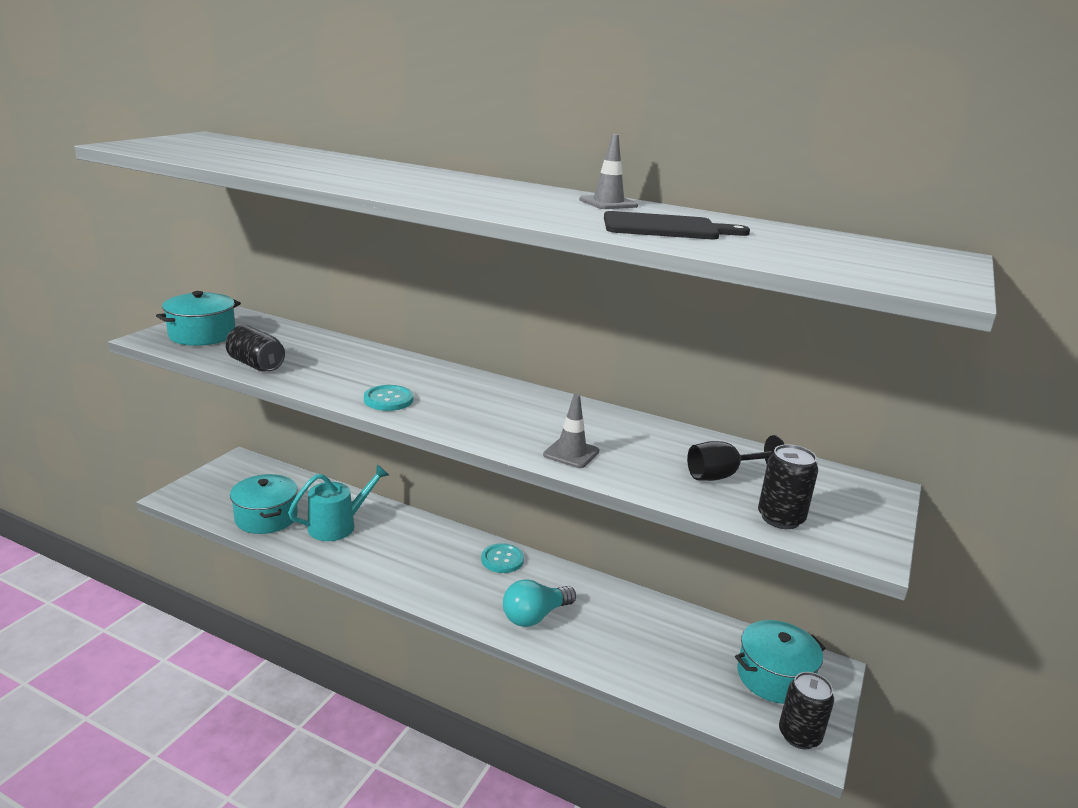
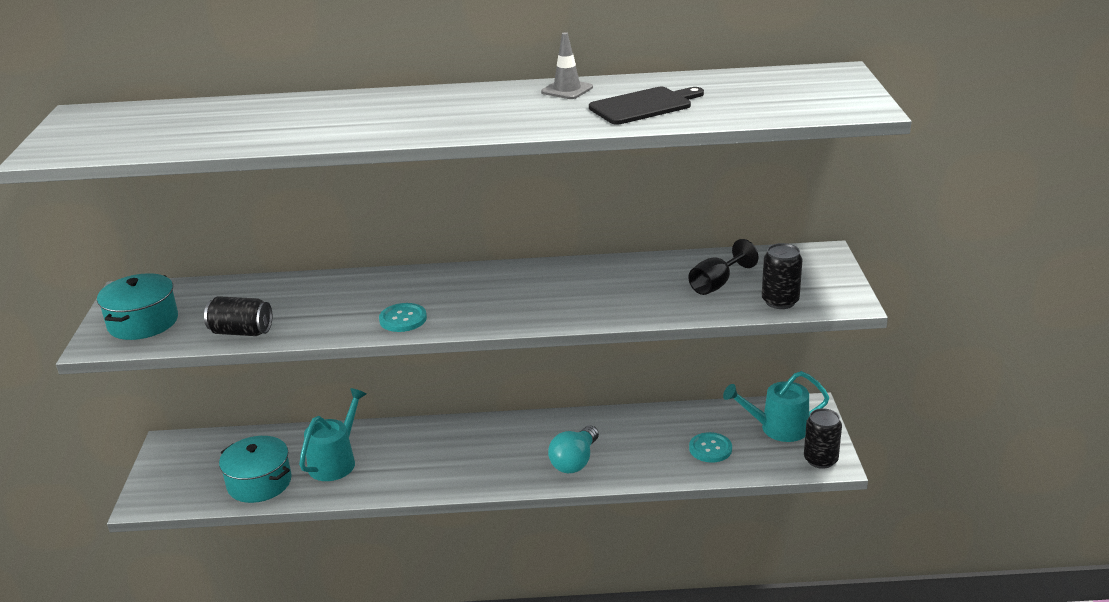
camera: 25 degrees left, 5 degrees up
turquoise button [481,543,524,573] -> turquoise button moved to [689,432,732,462]
grey traffic cone [543,394,599,468] -> none
turquoise pot [735,620,826,704] -> turquoise watering can [723,371,829,442]

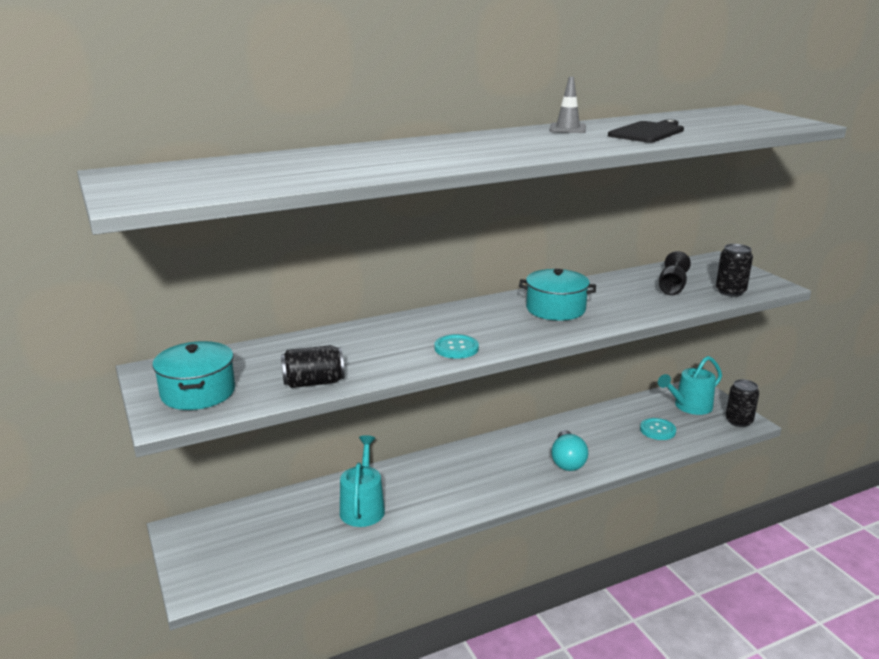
camera: 25 degrees left, 5 degrees down
turquoise pot [219,436,292,503] -> turquoise pot moved to [519,269,596,321]

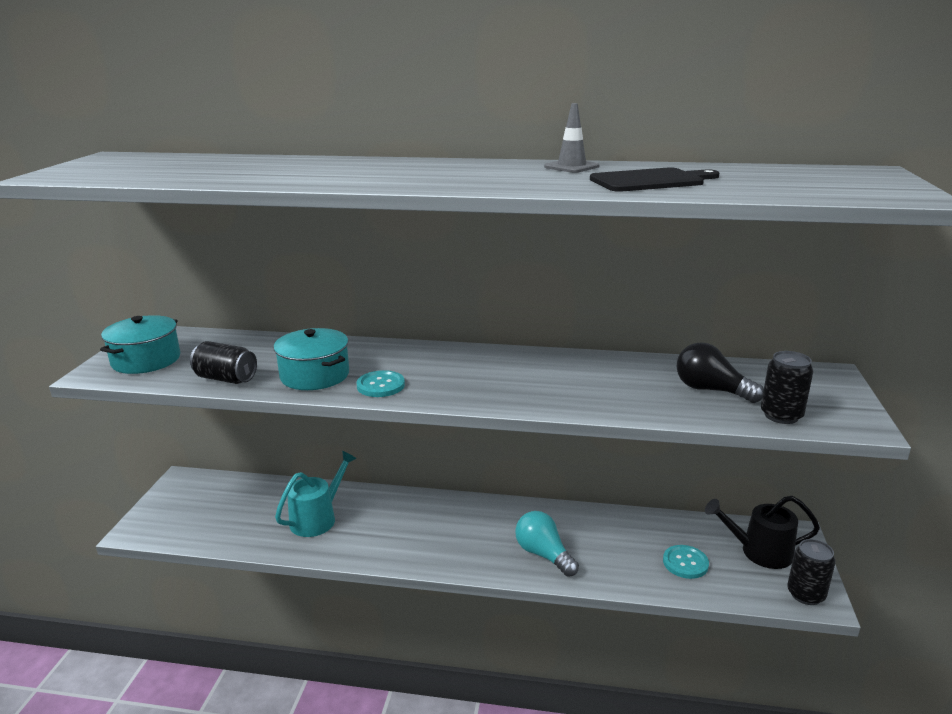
camera: 35 degrees right, 0 degrees up
turquoise pot [519,269,596,321] -> turquoise pot moved to [273,328,349,390]
turquoise light bulb [551,430,588,471] -> turquoise light bulb turned 105 degrees clockwise [515,511,579,577]
turquoise watering can [658,356,722,415] -> black watering can [705,496,820,569]
black goblet [659,251,691,295] -> black light bulb [676,342,764,403]

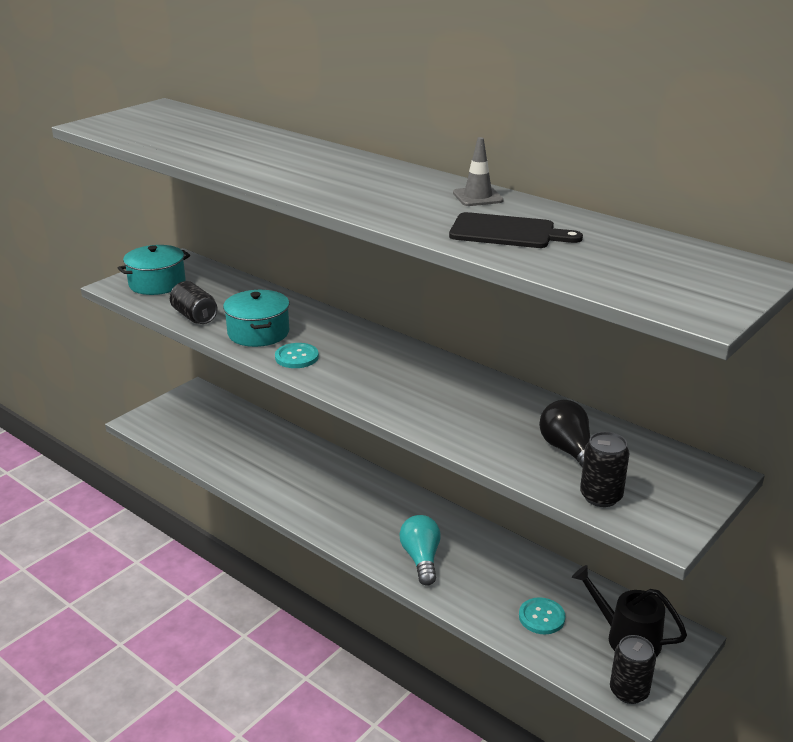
camera: 30 degrees right, 5 degrees up
turquoise watering can [275,451,357,537] -> none

